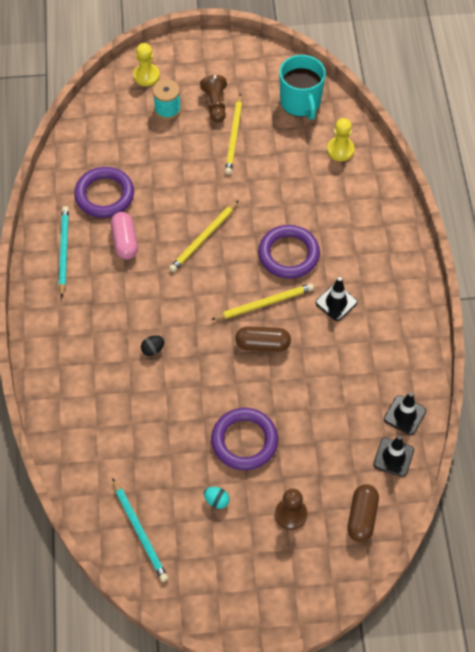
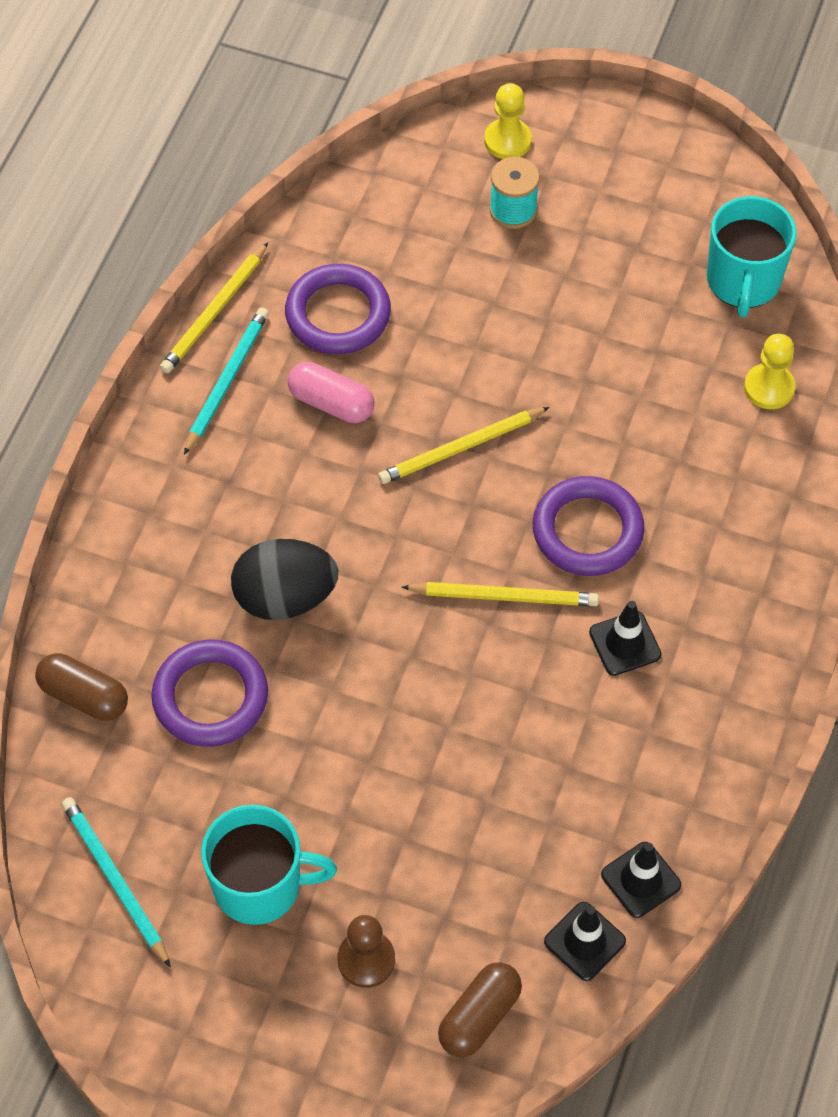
camera: 25 degrees right, 0 degrees up
pink capsule [111,212,138,260] -> pink capsule turned 75 degrees counterclockwise [288,362,374,423]
turquoise pencil [112,478,168,582] -> turquoise pencil turned 150 degrees clockwise [62,797,171,968]
black egg [141,335,164,356] -> black egg [231,539,338,620], size x2.40
brown pawn [200,75,227,123] -> none
turquoise egg [204,487,229,509] -> turquoise mug [201,805,337,925]
purple ring [211,408,278,470] -> purple ring moved to [151,639,268,747]
yellow pencil [225,93,242,175] -> yellow pencil moved to [160,242,268,373]
brown capsule [235,326,291,352] -> brown capsule moved to [35,653,128,721]

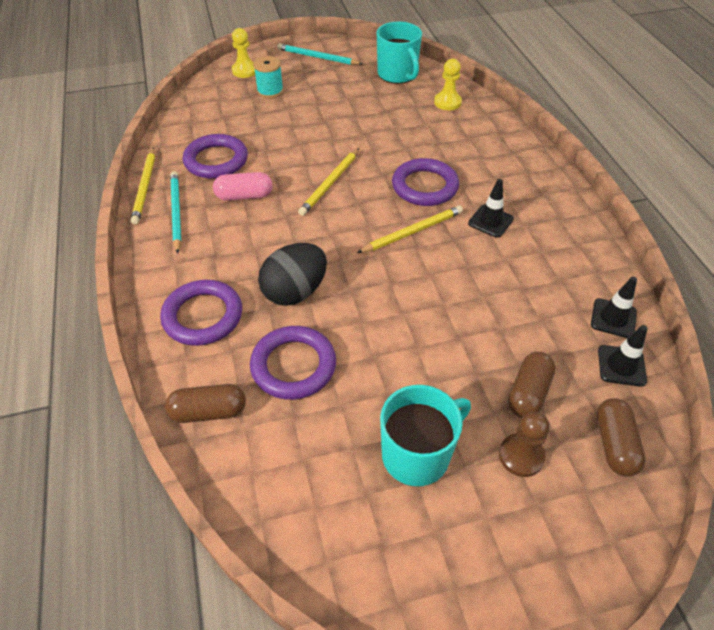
camera: 35 degrees left, 10 degrees down
turquoise pencil [62,797,171,968] -> turquoise pencil moved to [277,43,362,65]
none -> purple ring [160,280,242,346]
none -> brown capsule [508,352,556,418]

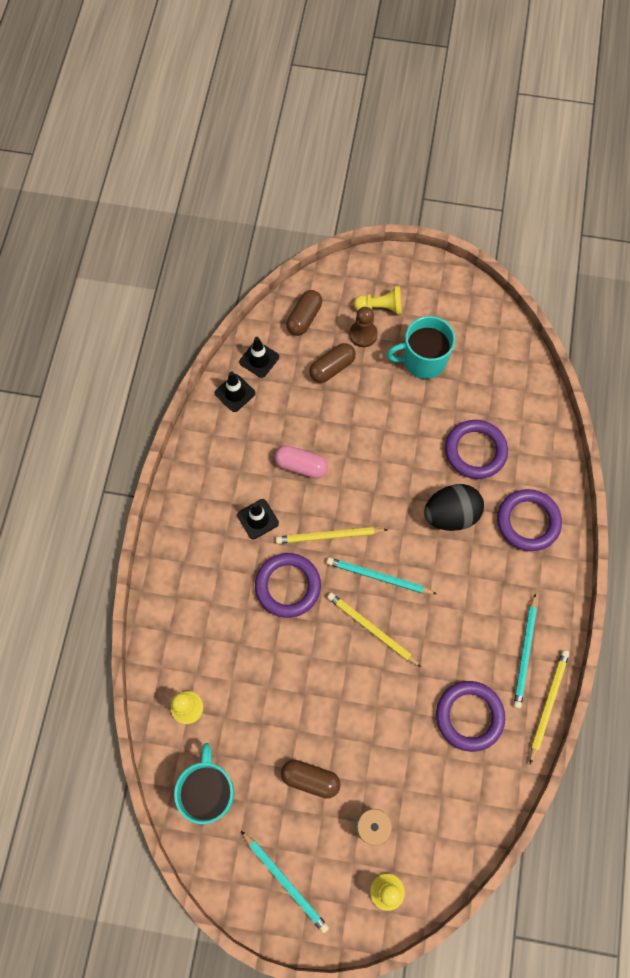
camera: 155 degrees left, 20 degrees up
brown capsule [165,384,246,423] -> brown capsule moved to [281,760,341,799]
pink capsule [213,172,273,201] -> pink capsule moved to [275,446,328,478]
yellow pencil [298,148,359,216] -> yellow pencil turned 105 degrees counterclockwise [327,593,421,667]
none -> turquoise pencil [327,557,437,594]
none -> yellow pawn [354,286,402,315]

